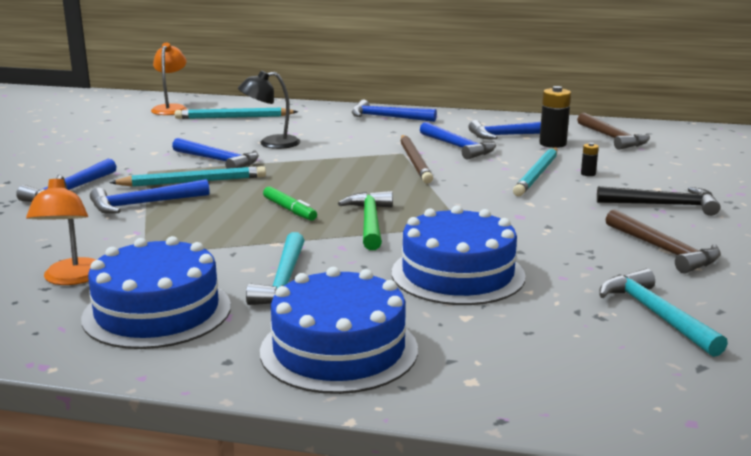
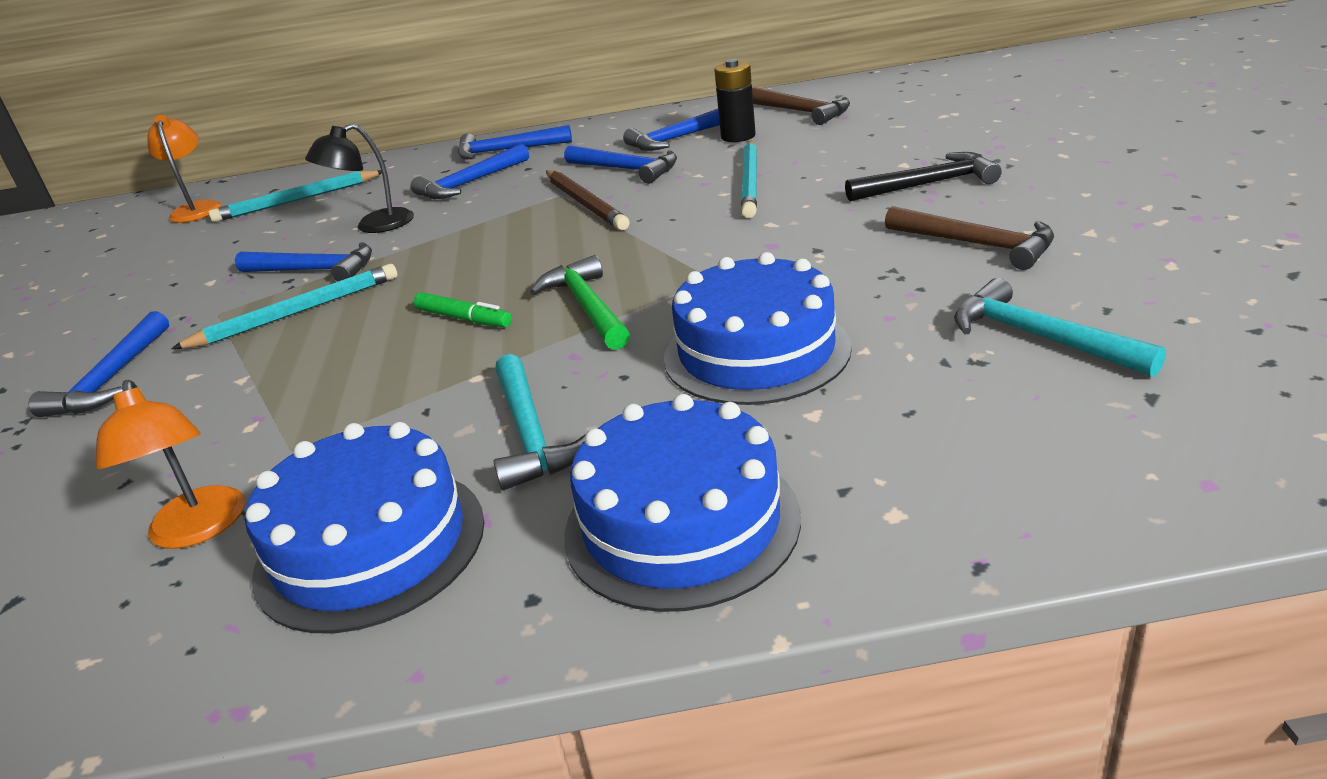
camera: 15 degrees left, 10 degrees up
blue hammer [90,179,210,214] -> blue hammer moved to [411,144,529,199]
black battery [581,143,599,176] -> none

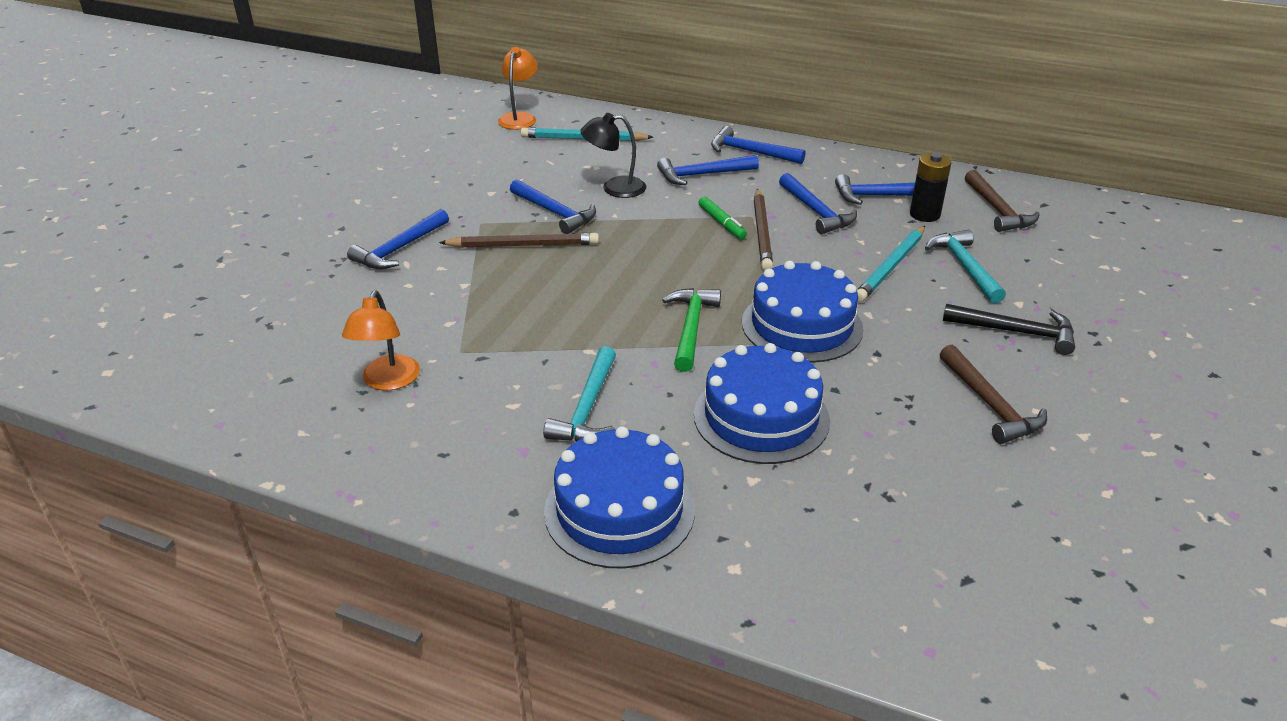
camera: 25 degrees right, 5 degrees up
turquoise pencil [171,264,398,349] -> brown pencil [439,233,599,248]
blue cake [245,422,484,633] -> blue cake moved to [742,261,864,363]
green marker [414,292,512,328] -> green marker moved to [698,197,747,239]
turquoise hammer [954,278,1166,377] -> turquoise hammer moved to [925,230,1006,303]

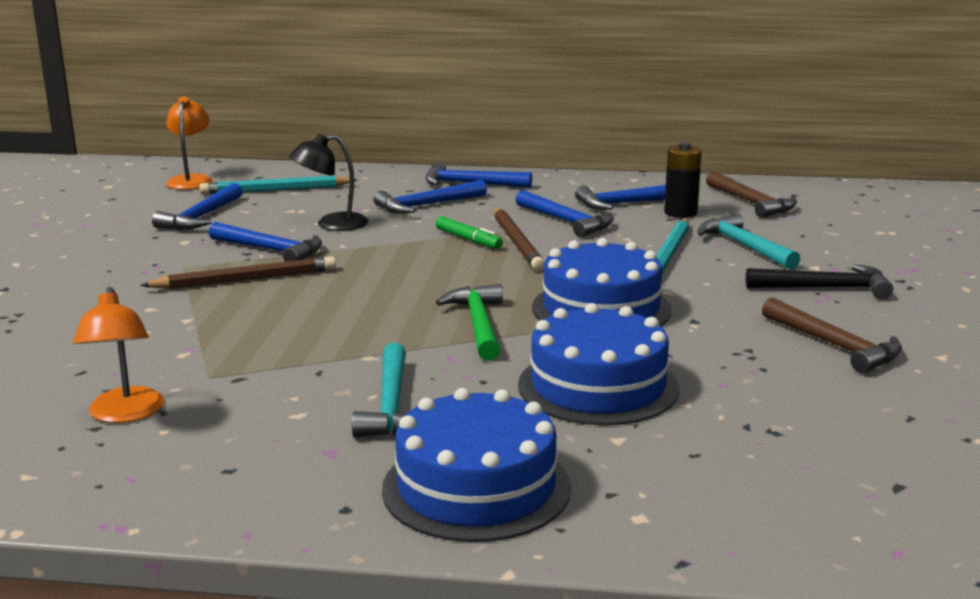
camera: 15 degrees left, 15 degrees down
blue hammer [347,209,449,269] -> blue hammer moved to [152,183,243,230]

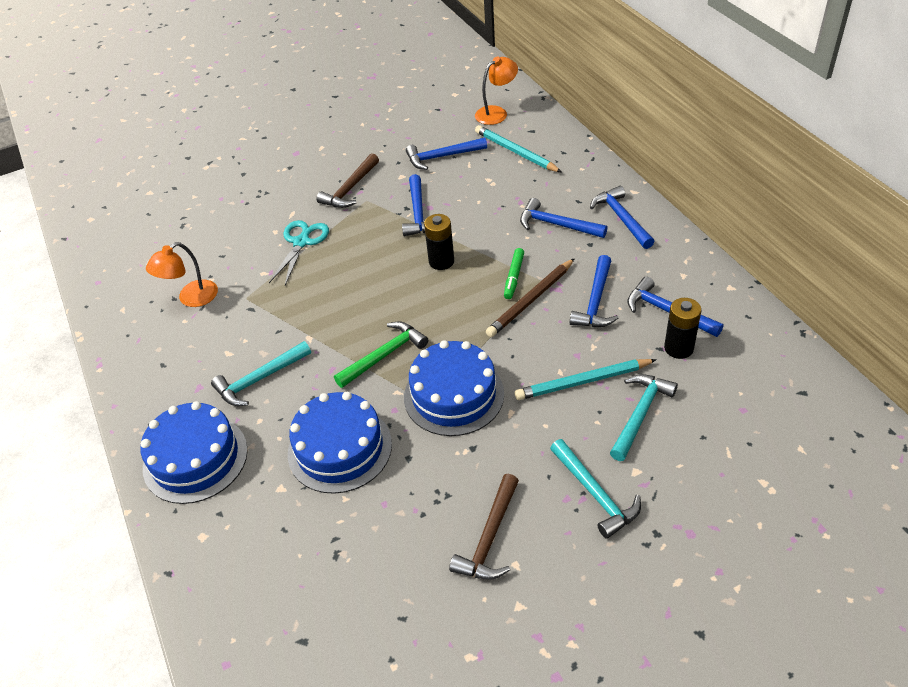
camera: 60 degrees right, 25 degrees up
brown pencil [140,256,336,289] -> none
black lamp [289,134,368,231] -> none
brown hammer [706,171,797,218] -> brown hammer moved to [316,154,379,208]
black hammer [746,264,893,299] -> turquoise hammer [550,439,641,539]
none -> turquoise scissors [269,220,329,285]
none -> black battery [424,214,454,270]

